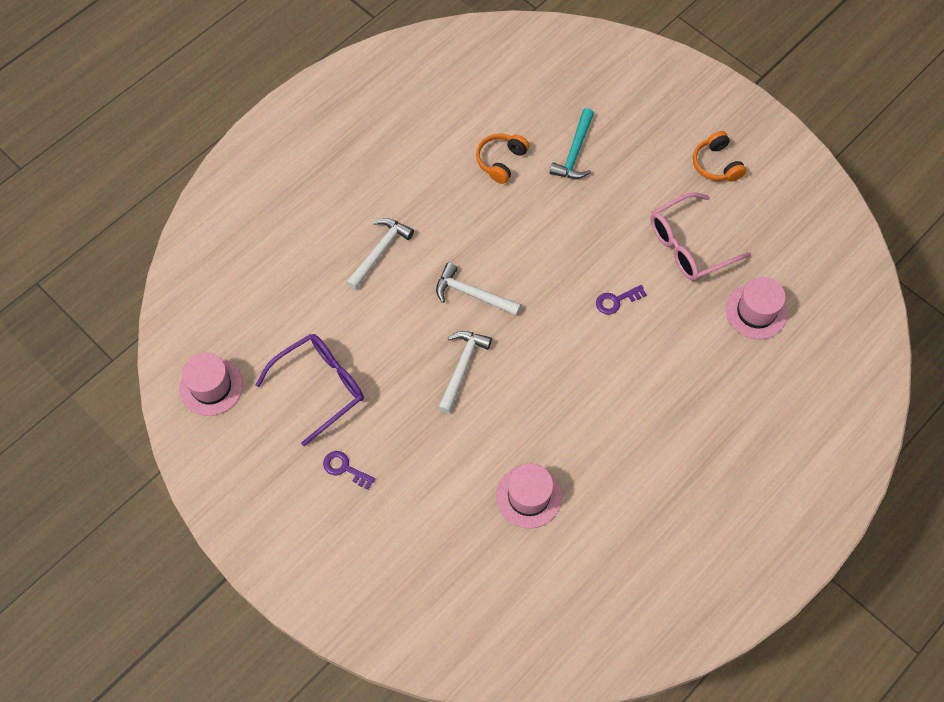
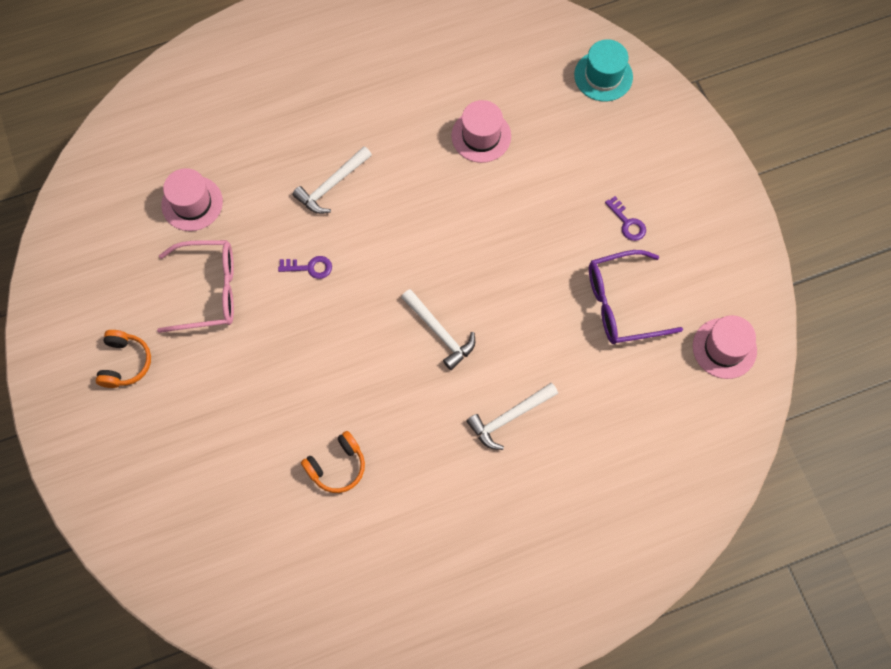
camera: 155 degrees left, 5 degrees up
white hammer [438,331,492,413] -> white hammer moved to [292,146,372,214]
turquoise hammer [550,108,594,179] -> none
none -> turquoise hat [574,39,633,101]

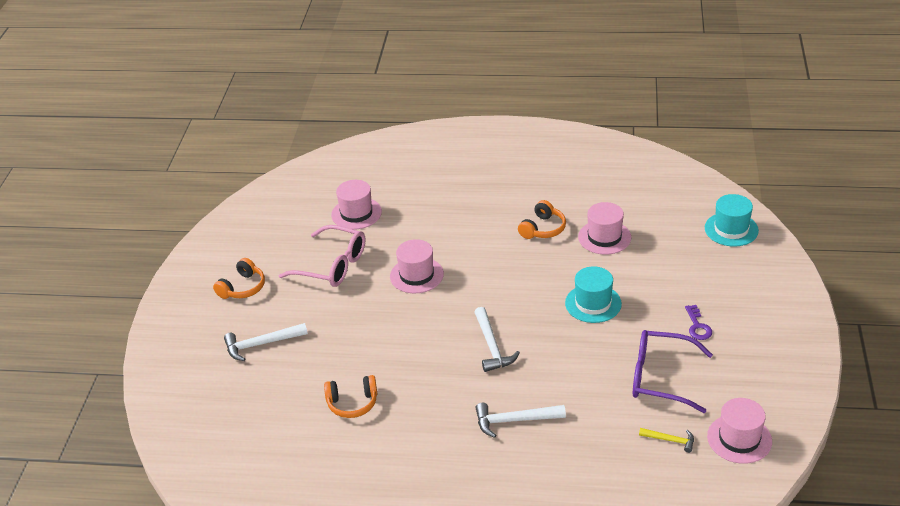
camera: 30 degrees right, 30 degrees down
purple key [278,256,332,279] -> pink hat [390,239,444,293]
white hammer [292,146,372,214] -> white hammer moved to [224,323,308,361]
none -> orange headphones [518,200,566,239]
none -> turquoise hat [565,266,622,323]
none -> yellow hammer [639,428,694,453]

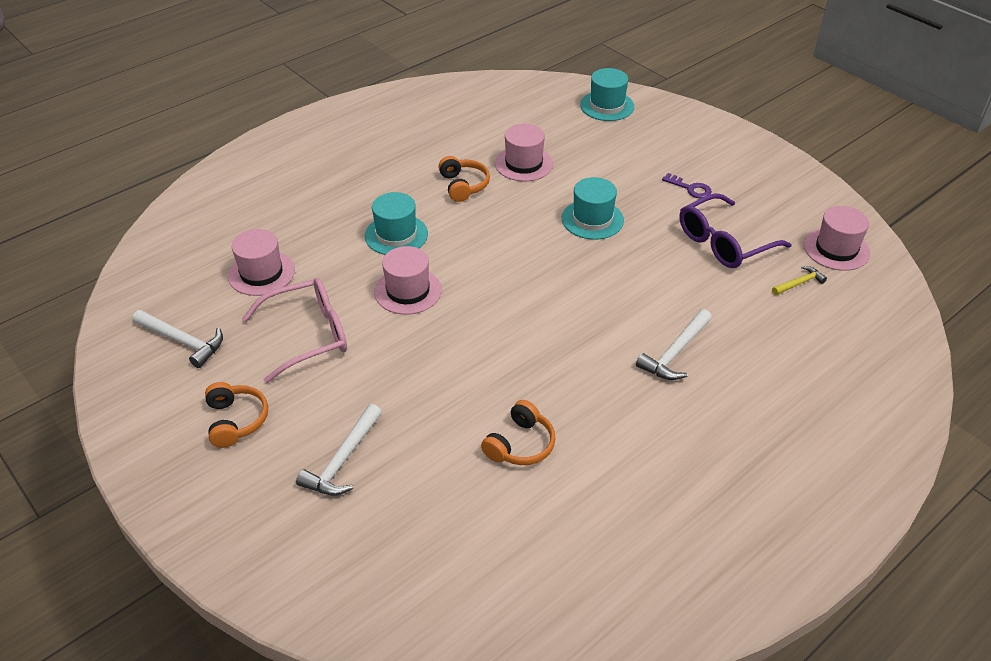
camera: 50 degrees left, 5 degrees up
white hammer [474,307,520,372] -> white hammer moved to [132,310,223,368]
none -> turquoise hat [365,192,428,255]

